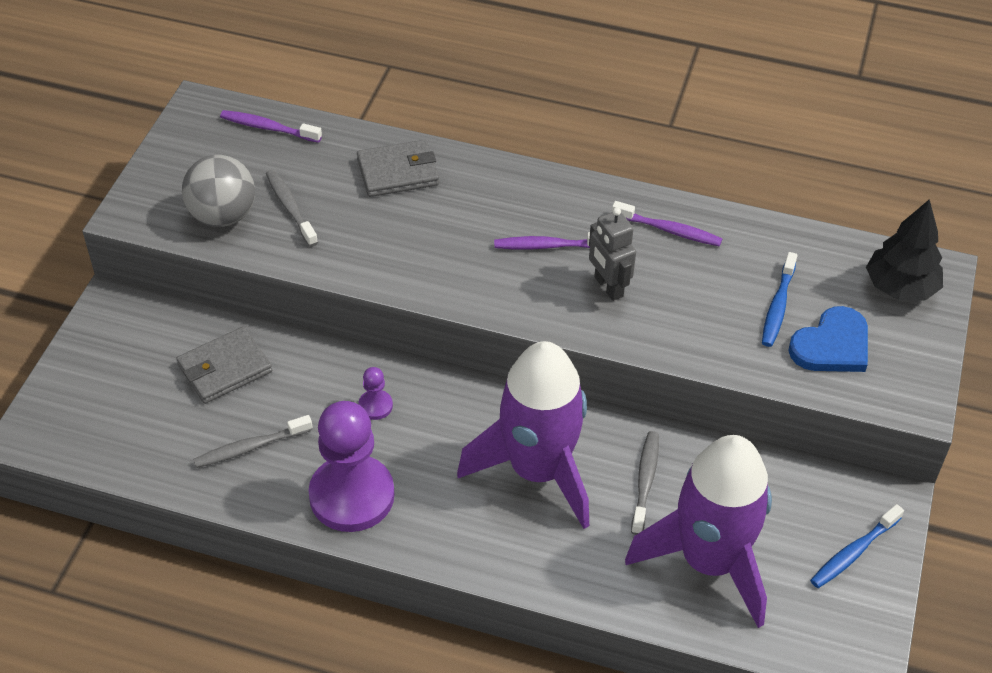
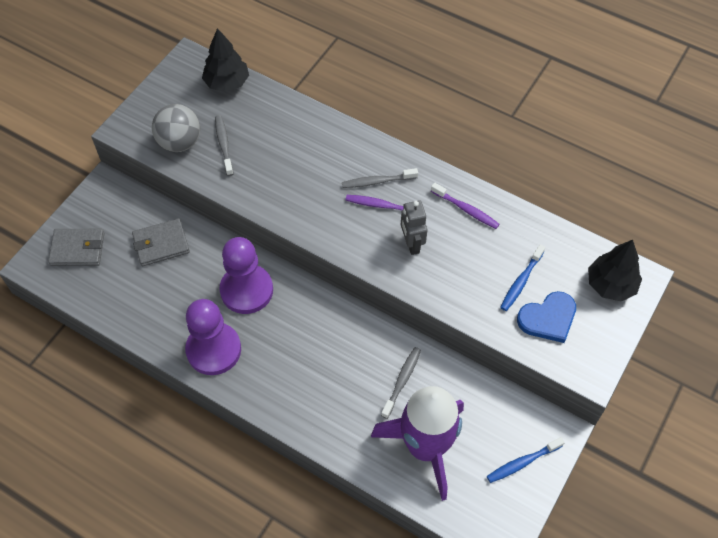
camera: 15 degrees right, 10 degrees up
grey toothbrush [193,415,313,468] -> grey toothbrush moved to [342,168,418,188]
purple toothbrush [220,110,322,143] -> black tree [202,28,249,92]
grey wallet [357,140,439,197] -> grey wallet moved to [48,229,105,266]
purple pawn [358,367,393,420] -> purple pawn [220,237,273,314], size x2.37
purple rocket [457,341,589,529] -> none

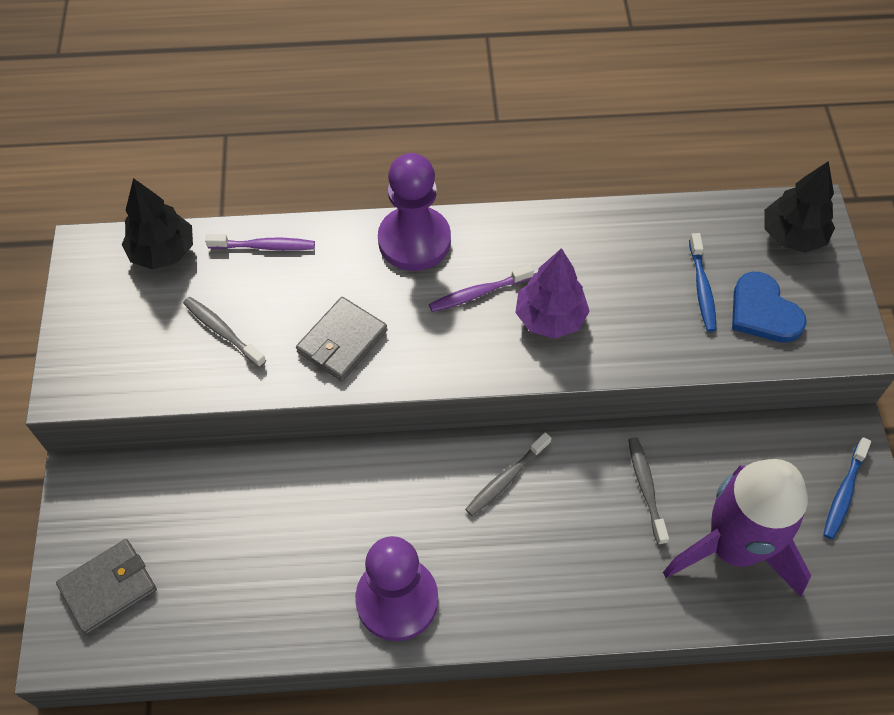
camera: 35 degrees left, 0 degrees up
grey wallet [132,218,190,266] -> grey wallet moved to [296,297,387,381]
grey ball [152,104,200,152] -> none
purple pawn [220,237,273,314] -> purple pawn moved to [378,153,451,271]
grey toothbrush [342,168,418,188] -> grey toothbrush moved to [465,432,551,516]
grey robot [401,200,427,255] -> purple tree [515,248,590,339]
purple toothbrush [431,183,499,229] -> purple toothbrush moved to [205,234,315,251]
blue heart [517,291,576,343] -> blue heart turned 120 degrees clockwise [732,272,807,343]

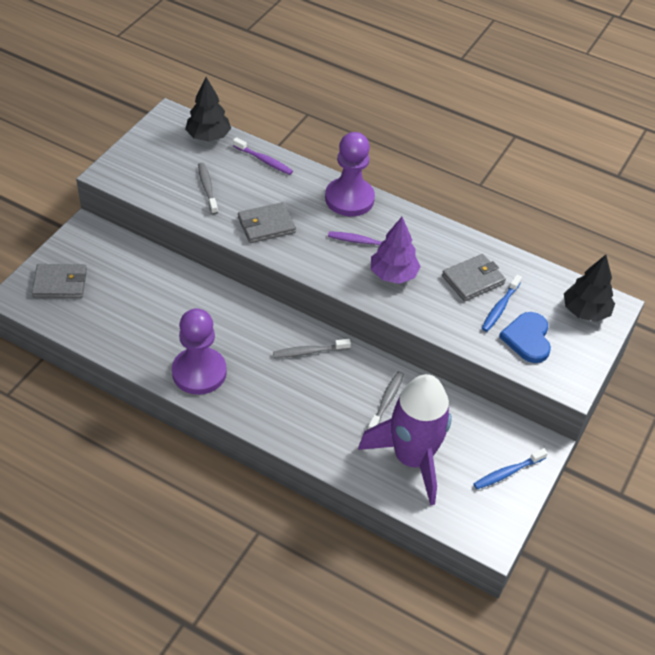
camera: 30 degrees right, 10 degrees down
none -> grey wallet [442,254,506,301]

